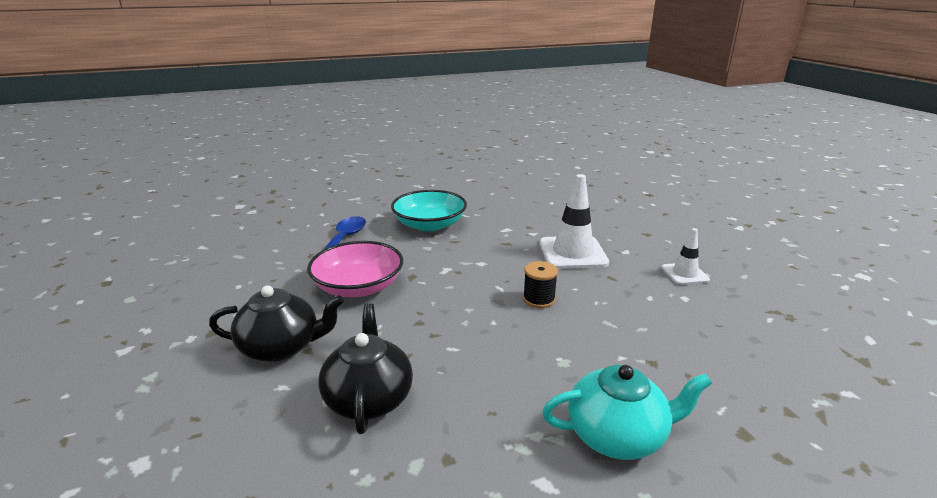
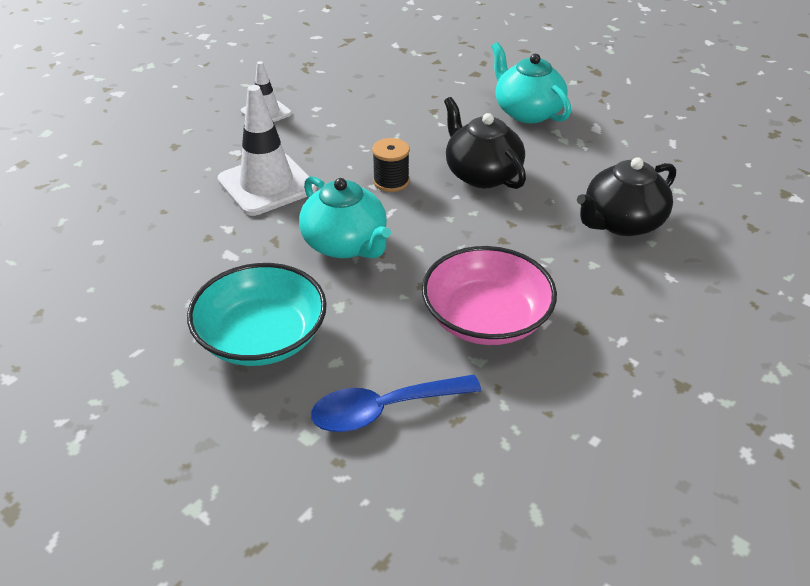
camera: 120 degrees left, 15 degrees up
black teapot [209,286,344,362] -> black teapot moved to [444,97,526,189]
none -> turquoise teapot [299,176,391,258]

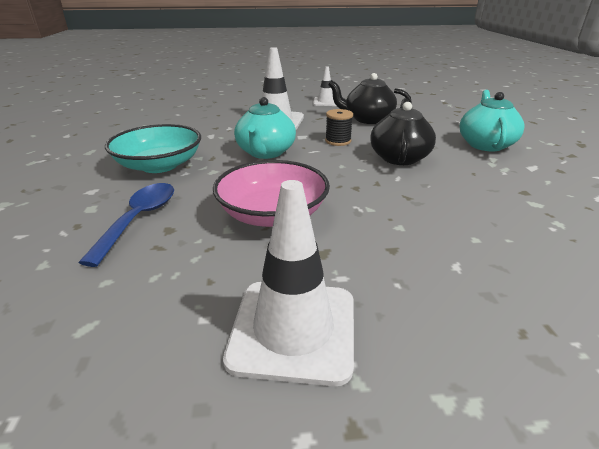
camera: 45 degrees right, 10 degrees down
blue spoon [311,375,481,432] -> blue spoon turned 75 degrees clockwise [78,183,174,267]
black teapot [577,157,676,236] -> black teapot moved to [328,73,412,124]
none -> white traffic cone [223,180,354,386]

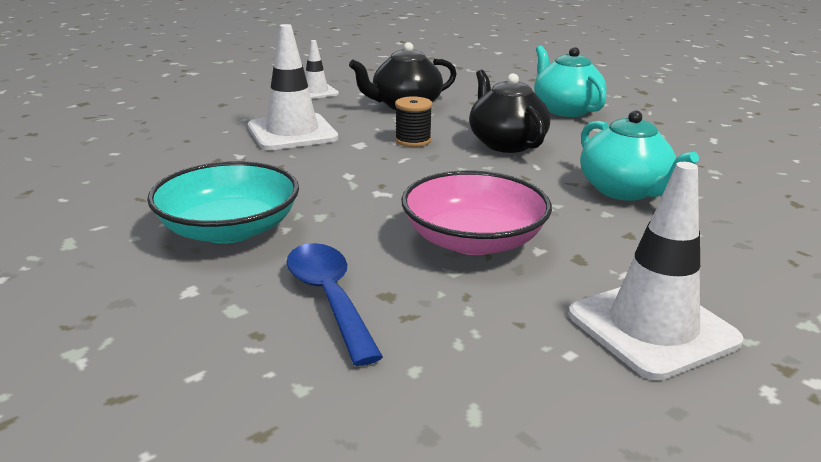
camera: 35 degrees left, 5 degrees down
turquoise teapot [234,97,296,159] -> turquoise teapot moved to [580,110,699,201]

